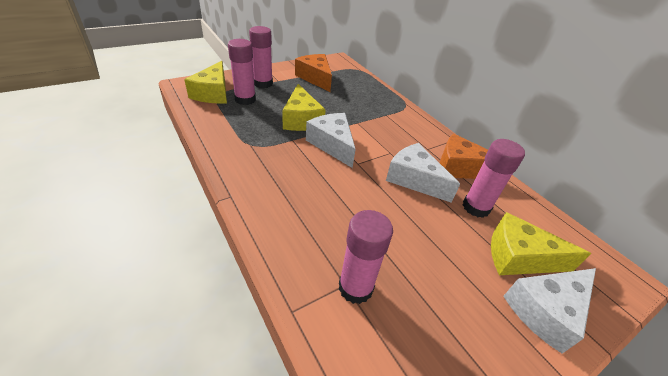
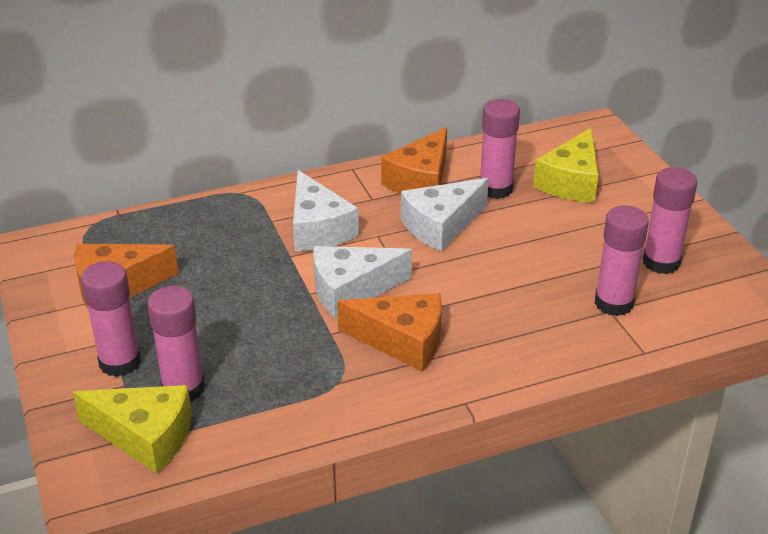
camera: 75 degrees left, 5 degrees down
yellow cheese [282,84,326,131] -> none
white cheese [503,268,596,354] -> white cheese moved to [293,170,359,251]
none -> orange cheese [337,293,442,372]
none -> pink glue stick [643,167,697,274]

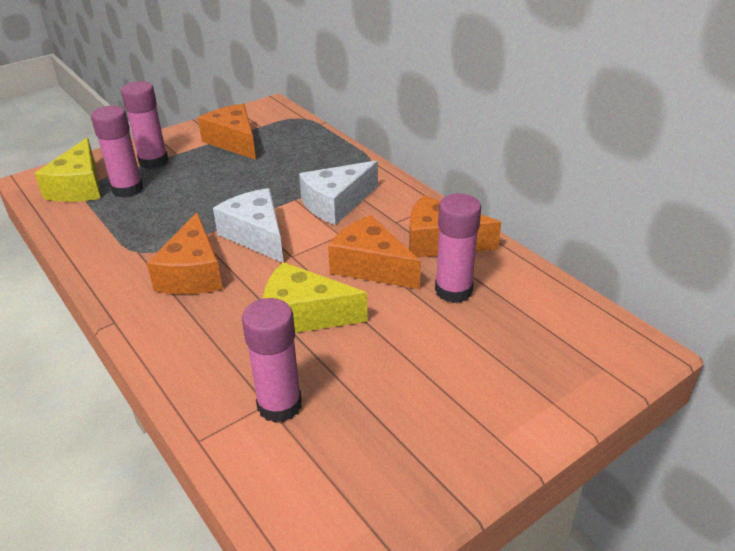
camera: 75 degrees right, 0 degrees up
white cheese [401,178,489,252] -> orange cheese [328,215,421,289]
yellow cheese [533,128,598,203] -> yellow cheese moved to [263,262,368,333]
pink glue stick [643,167,697,274] -> none

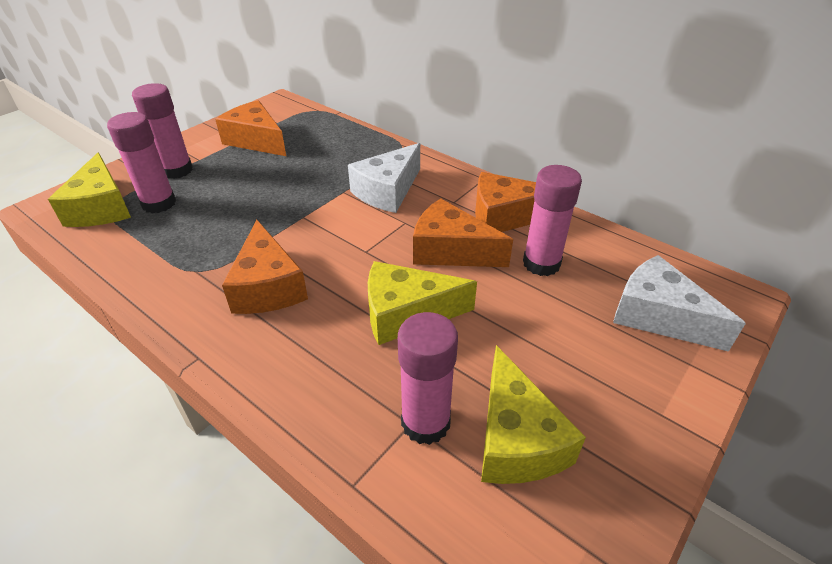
camera: 15 degrees left, 5 degrees up
white cheese [213,188,283,262] -> white cheese moved to [613,255,746,352]
none -> yellow cheese [481,345,586,484]

